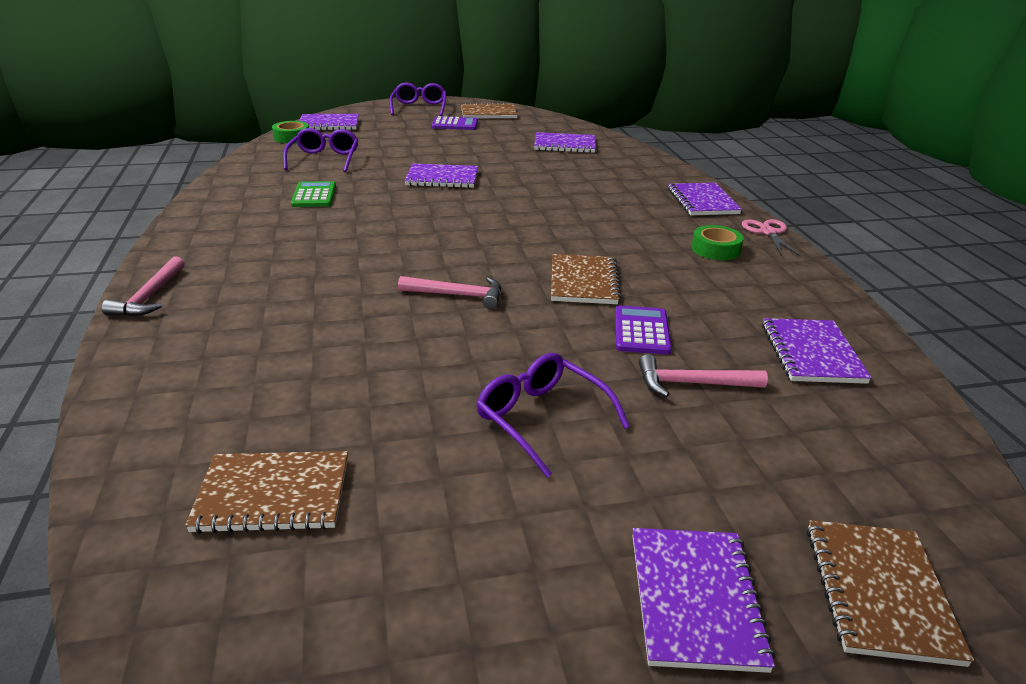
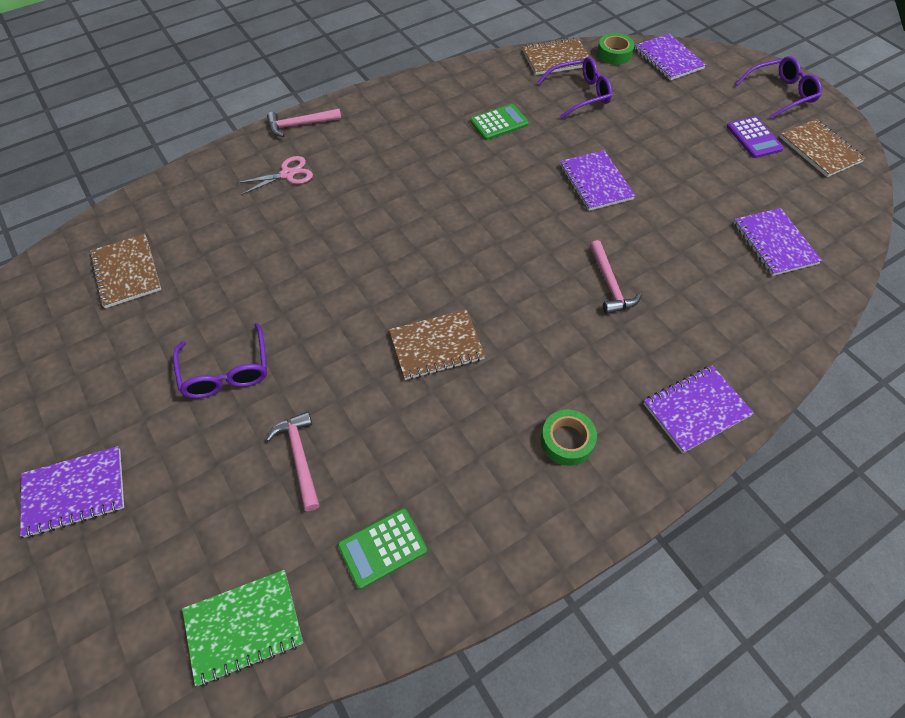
camera: 70 degrees right, 25 degrees up
pink hammer [398,276,501,309] -> pink hammer moved to [589,240,642,314]
purple glasses [476,353,630,478] -> purple glasses turned 135 degrees clockwise [173,323,267,398]
purple calculator [615,306,672,355] -> none
pink scissors [742,219,801,257] -> pink scissors moved to [236,156,313,195]
purple notebook [762,318,872,384] -> green calculator [338,508,427,589]
brown notebook [807,520,974,667] -> brown notebook moved to [522,37,589,75]
none -> green notebook [182,570,303,686]

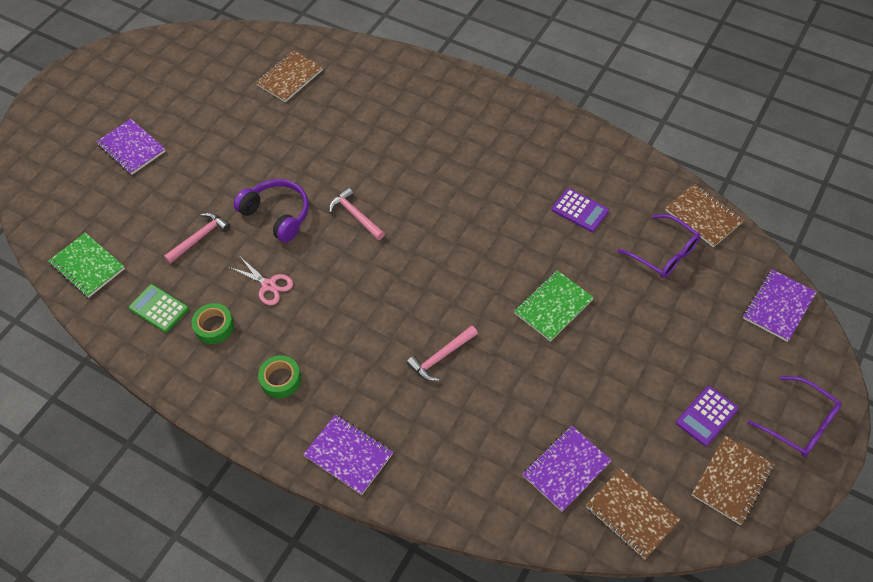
camera: 65 degrees right, 0 degrees up
purple glasses [173,323,267,398] -> none
pink scissors [236,156,313,195] -> pink scissors moved to [229,258,293,305]
pink hammer [267,109,341,137] -> pink hammer moved to [329,187,385,240]
brown notebook [389,310,485,380] -> brown notebook moved to [586,468,681,559]
green calculator [470,104,529,140] -> purple calculator [552,188,609,232]
purple notebook [560,150,636,211] -> green notebook [514,270,594,342]
green tape [597,33,635,65] -> green tape moved to [192,303,234,344]
none -> purple headphones [234,179,309,242]

